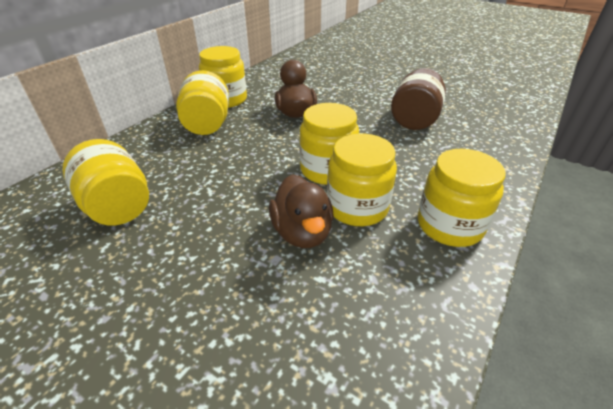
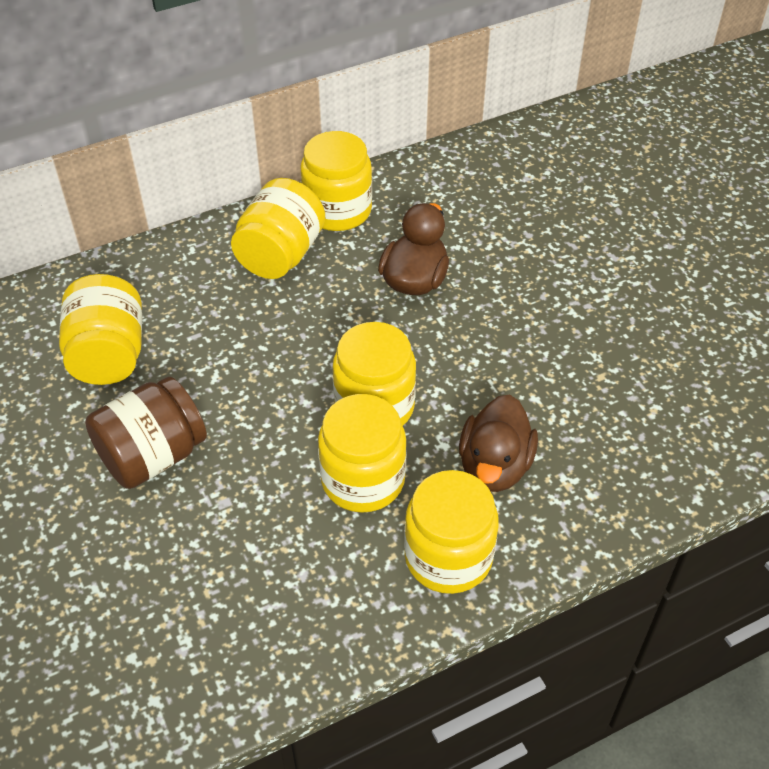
camera: 30 degrees right, 10 degrees up
brown duck [269,174,334,248] -> brown duck moved to [459,394,538,492]
brown jar [391,68,446,130] -> brown jar moved to [85,377,207,489]

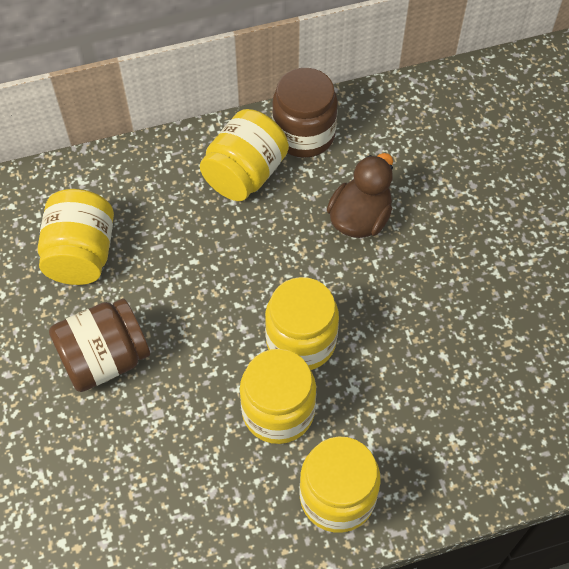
camera: 10 degrees right, 10 degrees up
yellow jar [300,131,372,231] -> brown jar [272,68,338,158]
brown duck [459,394,538,492] -> none

